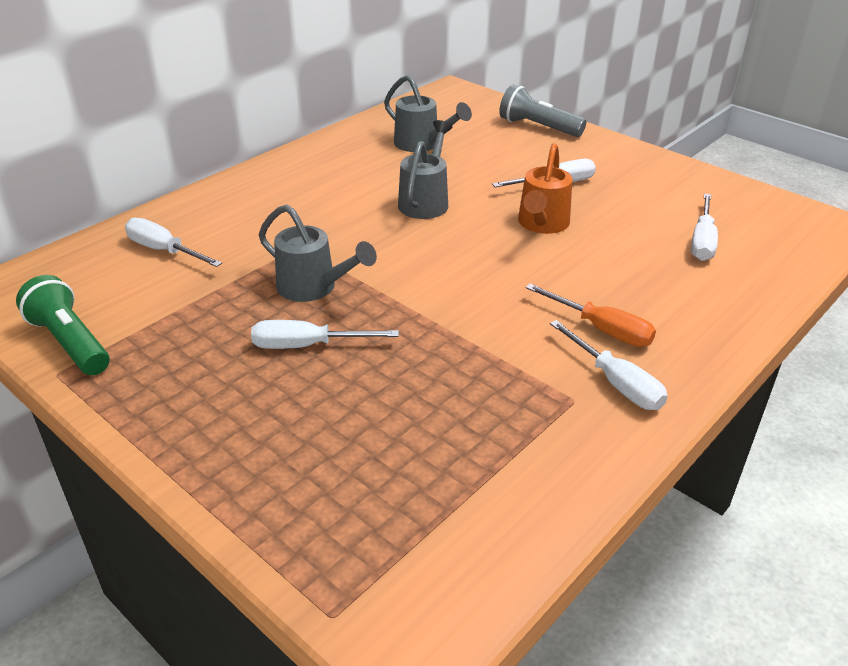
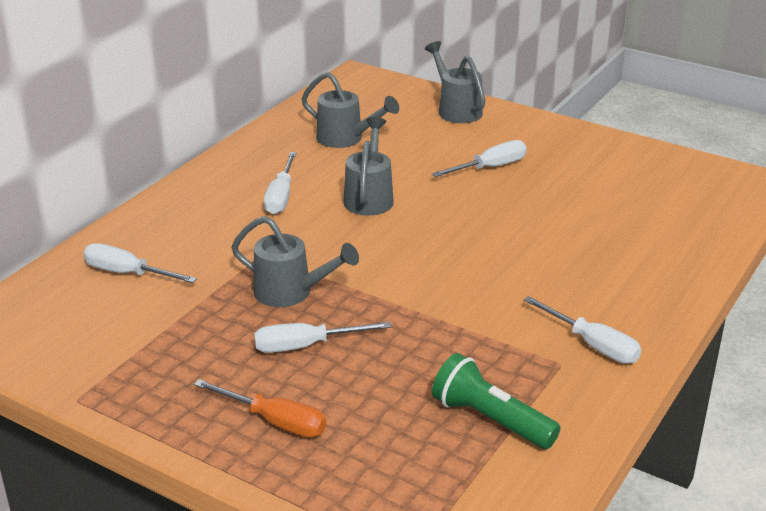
camera: 10 degrees left, 5 degrees down
green flashlight [16,275,110,375] -> green flashlight moved to [432,353,561,449]
grey flashlight [499,85,586,137] -> grey watering can [425,41,485,123]
orange watering can [518,143,573,234] -> none
orange screwdriver [526,284,656,347] -> orange screwdriver moved to [194,379,326,438]
white screwdriver [691,193,718,261] -> white screwdriver moved to [264,152,297,214]

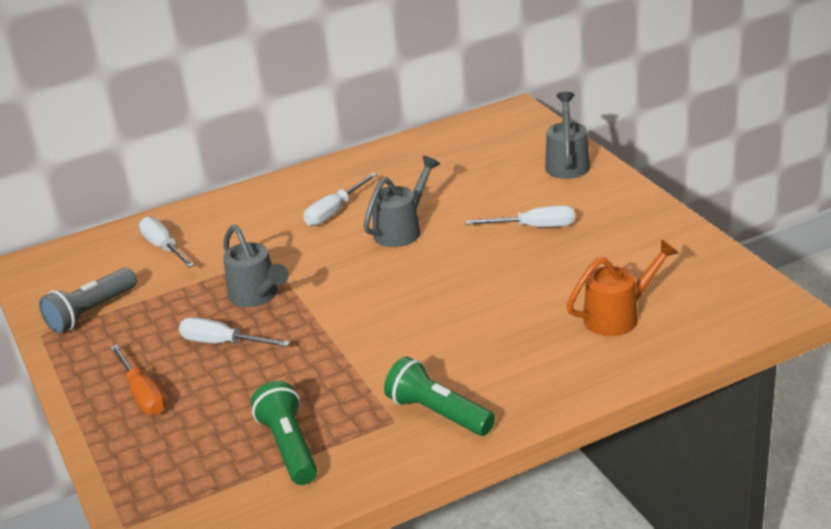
camera: 35 degrees right, 0 degrees up
grey watering can [302,72,399,148] -> none
white screwdriver [524,296,641,364] -> green flashlight [384,357,495,436]
none -> grey flashlight [39,268,137,333]
none -> orange watering can [567,239,679,336]

